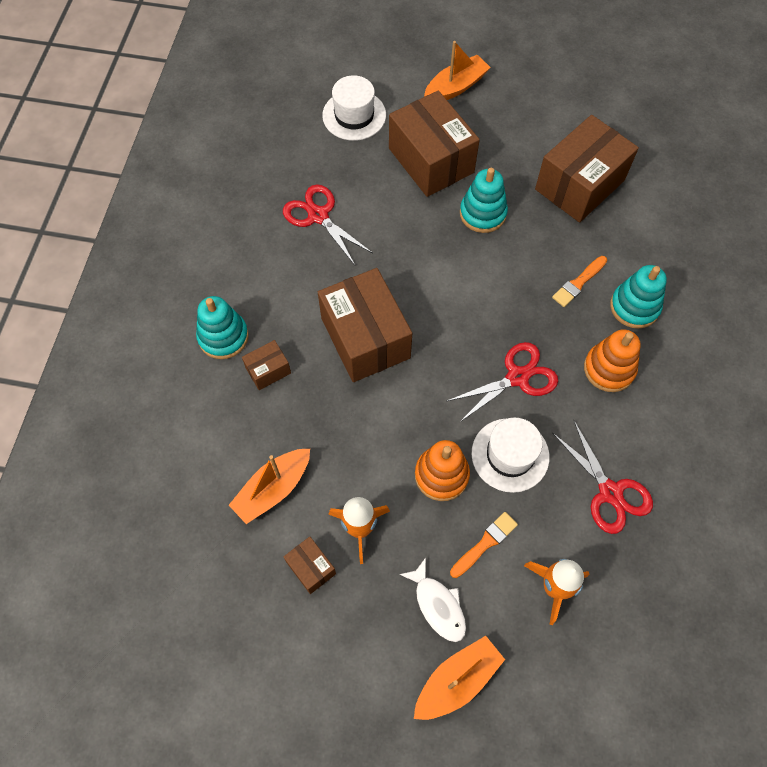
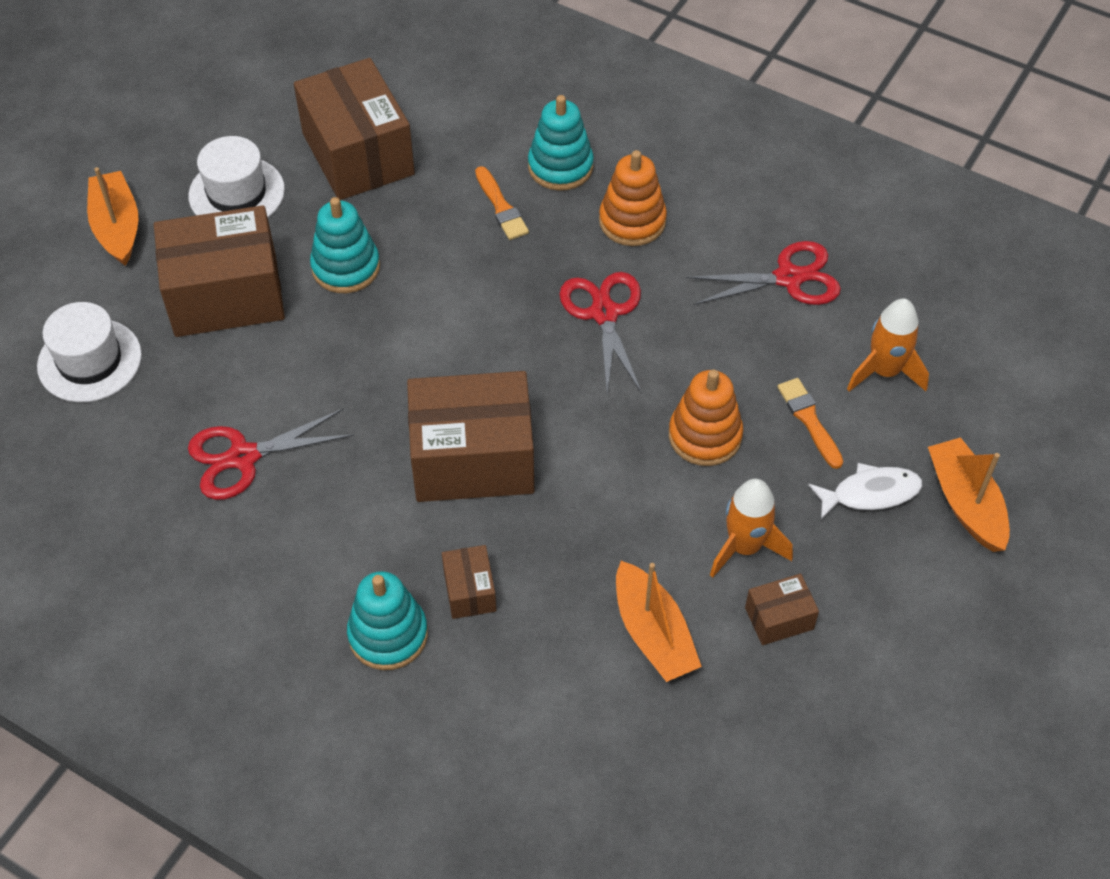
camera: 70 degrees left, 10 degrees down
white hat [472,417,550,493] -> white hat moved to [188,136,285,218]

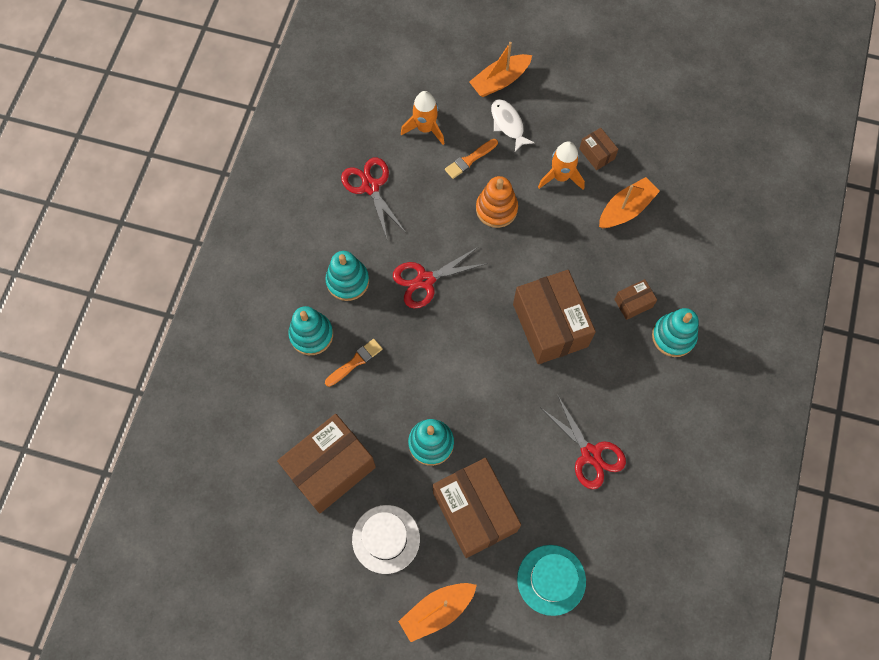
camera: 105 degrees left, 15 degrees up
white hat [37,302,142,402] -> turquoise hat [517,545,586,616]
orange stacking toy [599,150,667,246] -> turquoise stacking toy [325,251,369,301]

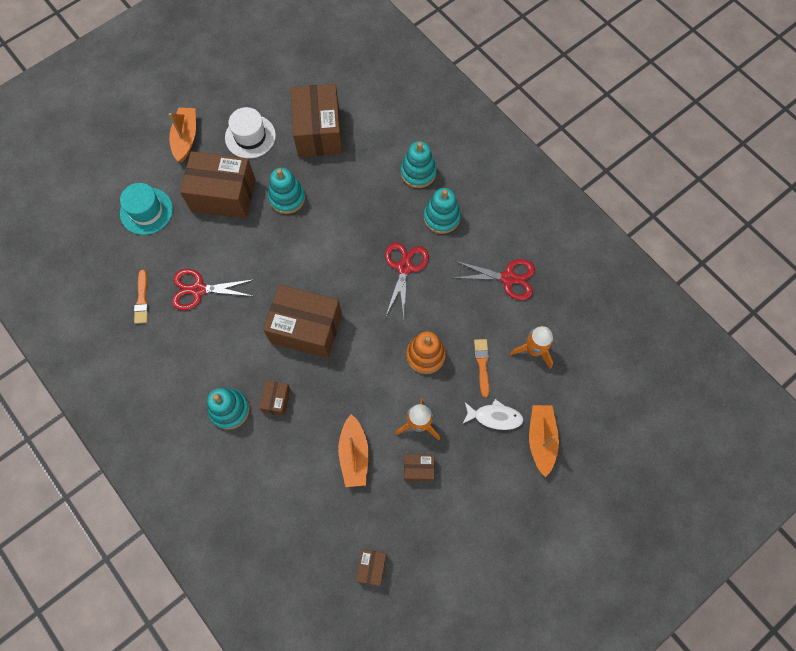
camera: 125 degrees right, 0 degrees up
orange brush [325,339,383,387] -> orange brush moved to [134,269,149,324]
none -> brown box [356,549,387,586]

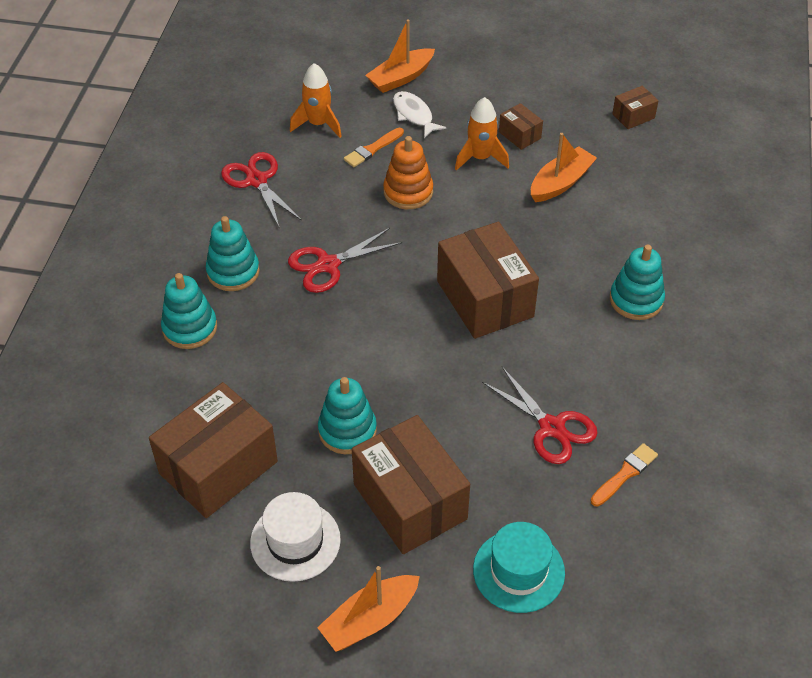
camera: 130 degrees left, 20 degrees down
brown box [259,380,290,416] -> none

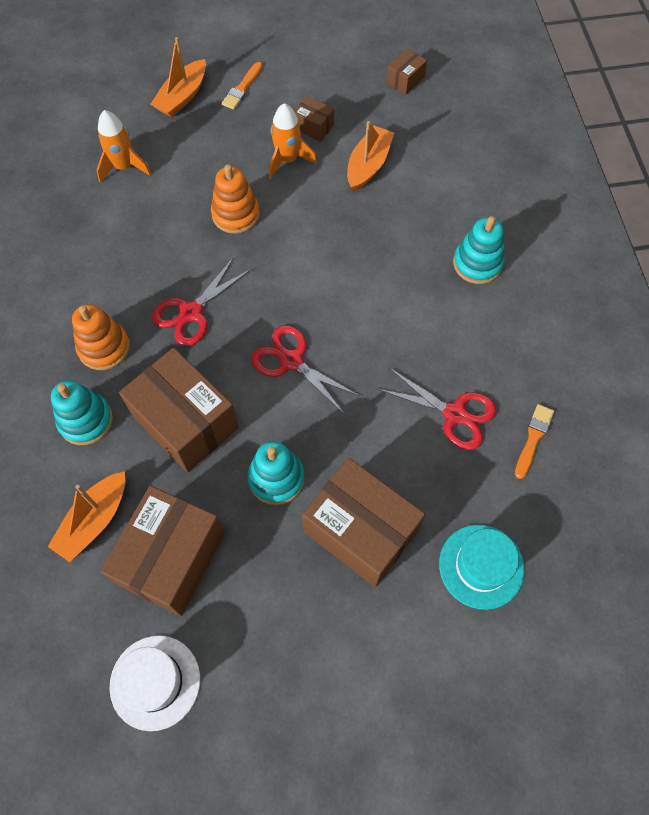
camera: 20 degrees left, 15 degrees up
turquoise stacking toy [206,216,260,291] -> orange stacking toy [72,304,130,370]
red scissors [221,152,302,229] -> red scissors moved to [251,325,360,414]
white hat [250,492,341,582] -> white hat moved to [110,635,200,731]
orange boat [317,566,420,652] -> orange boat moved to [48,471,125,562]
orange brush [344,128,404,167] -> orange brush moved to [222,62,263,110]
white fish [393,91,446,138] -> none
brown box [437,222,539,339] -> brown box moved to [119,348,239,473]

